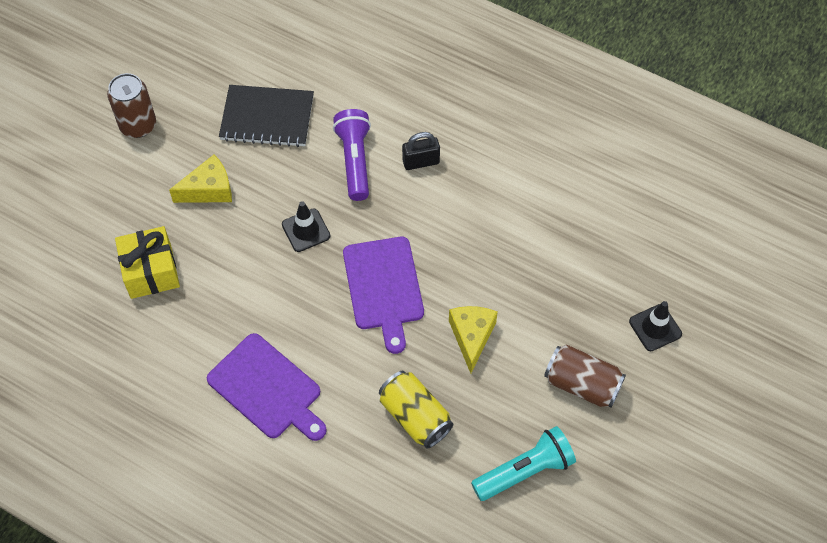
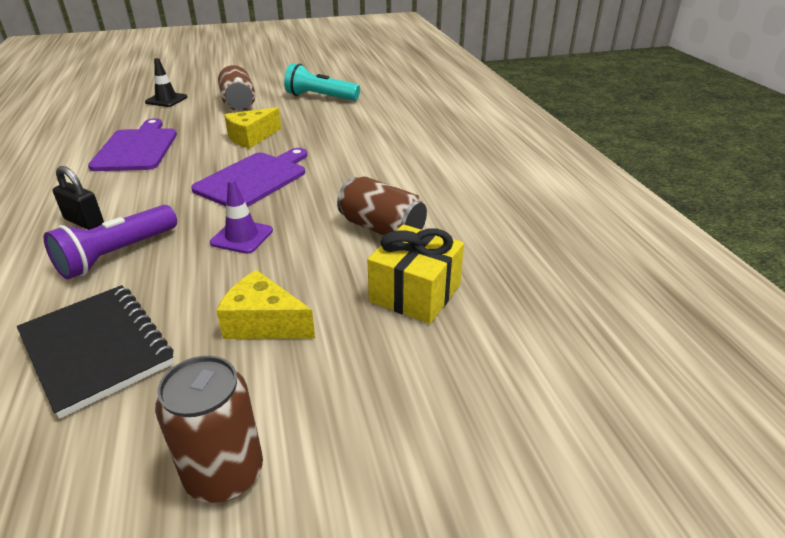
camera: 135 degrees left, 25 degrees down
purple cutting board [207,333,327,441] -> purple cutting board moved to [88,118,177,171]
black traffic cone [282,201,330,252] -> purple traffic cone [210,180,273,254]
yellow can [379,371,453,449] -> none
none -> brown can [337,176,427,236]

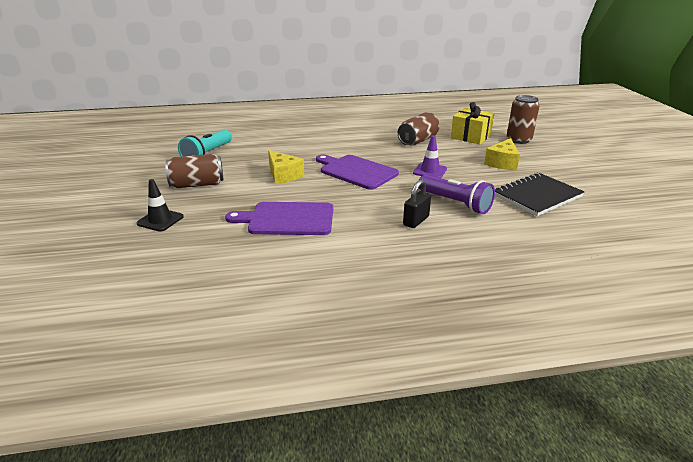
camera: 85 degrees left, 5 degrees down
brown can [155,356,263,503] -> brown can moved to [507,95,540,144]

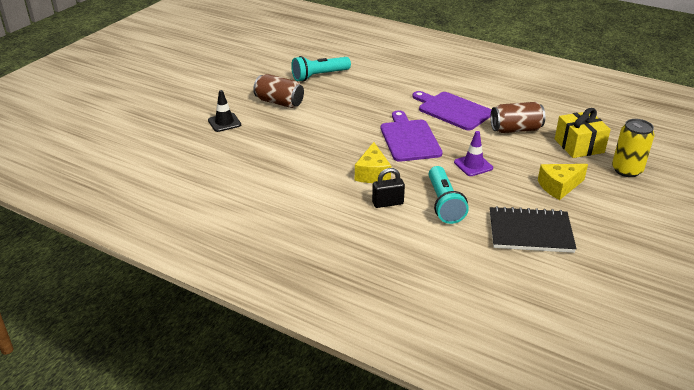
camera: 40 degrees right, 5 degrees up
purple cutting board [225,202,333,235] -> purple cutting board moved to [412,91,492,130]
yellow cheese [268,150,304,184] -> yellow cheese moved to [355,142,391,183]
purple flashlight [419,175,495,214] -> turquoise flashlight [429,166,469,224]
brown can [507,95,540,144] -> yellow can [612,119,655,177]

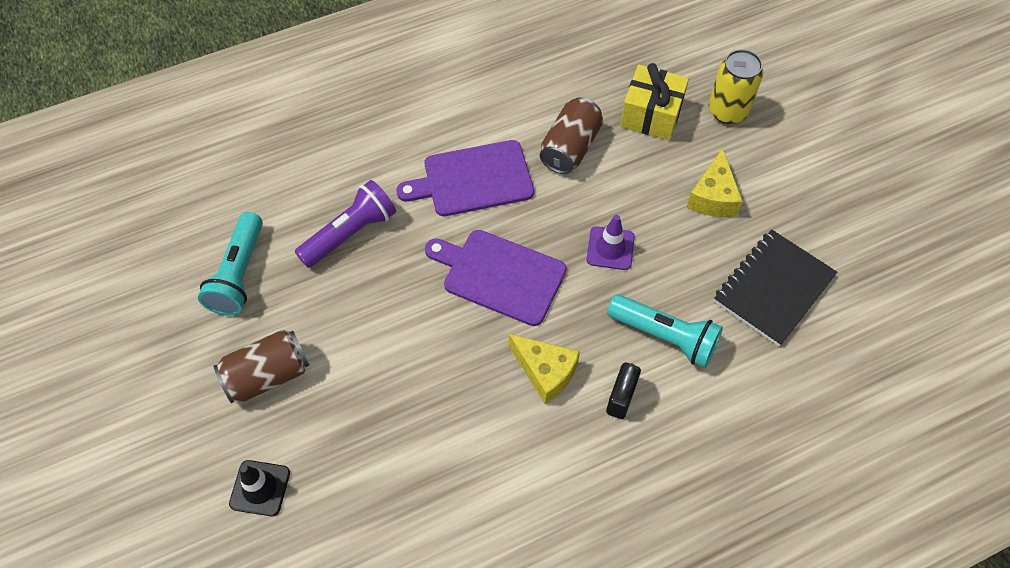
camera: 55 degrees left, 25 degrees up
none -> purple flashlight [295,180,396,268]

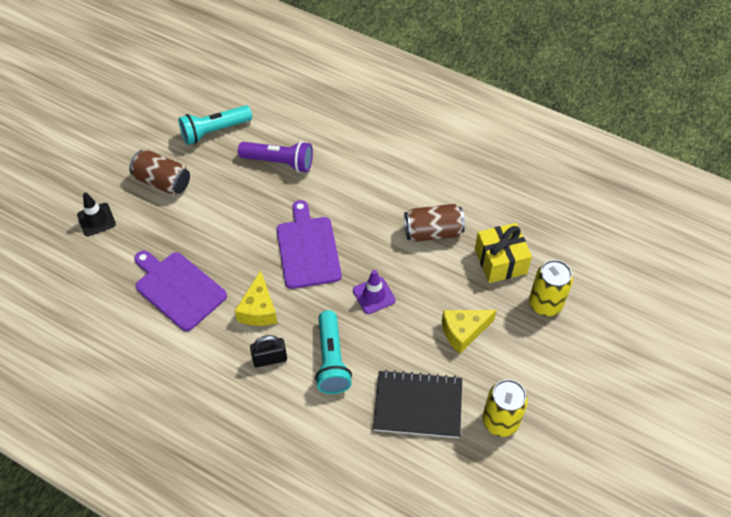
camera: 55 degrees right, 5 degrees down
purple cutting board [396,140,534,216] -> purple cutting board moved to [134,251,227,331]
none -> yellow can [482,379,528,437]

